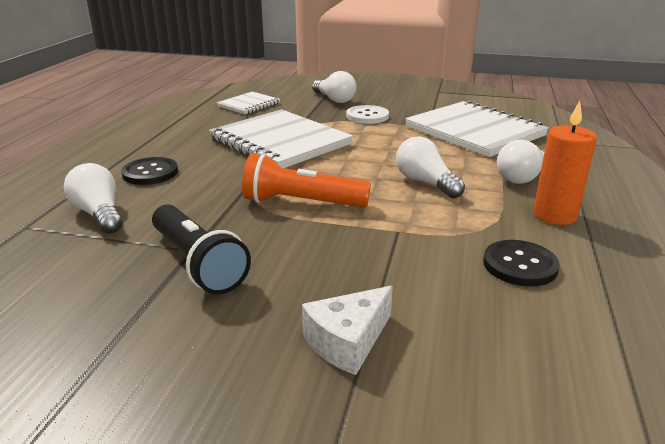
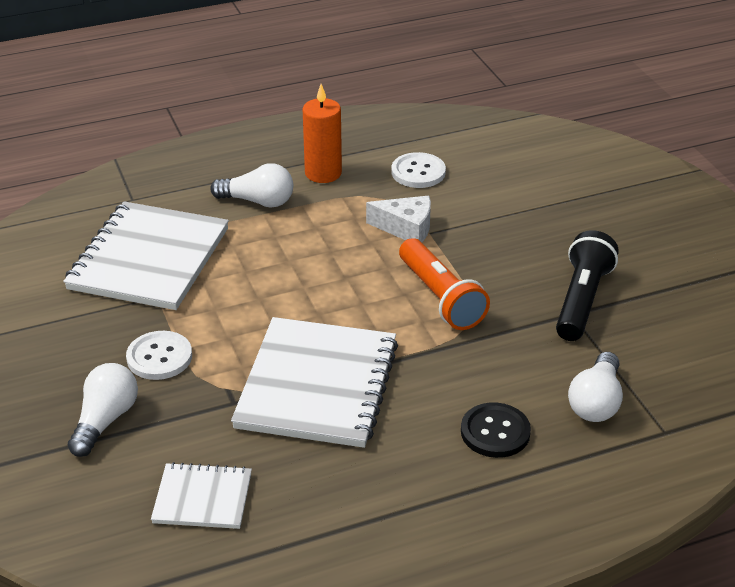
camera: 125 degrees left, 10 degrees up
white cheese [302,286,393,375] -> white cheese moved to [366,196,431,242]
white light bulb [396,136,465,198] -> none
black button [483,240,560,287] -> white button [391,152,446,188]

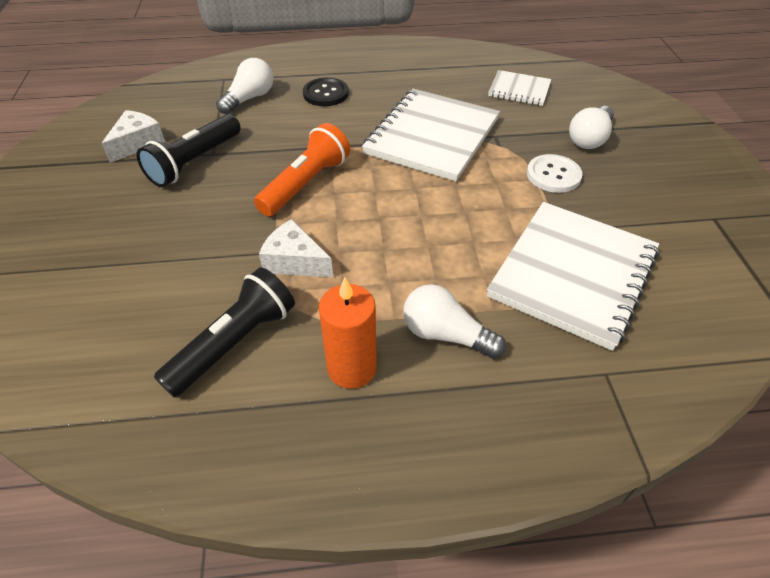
camera: 165 degrees left, 10 degrees up
white button [391,152,446,188] -> black flashlight [154,267,295,398]
orange flashlight [399,238,490,330] -> orange flashlight turned 45 degrees clockwise [254,123,350,216]
none -> white cheese [101,110,165,163]

